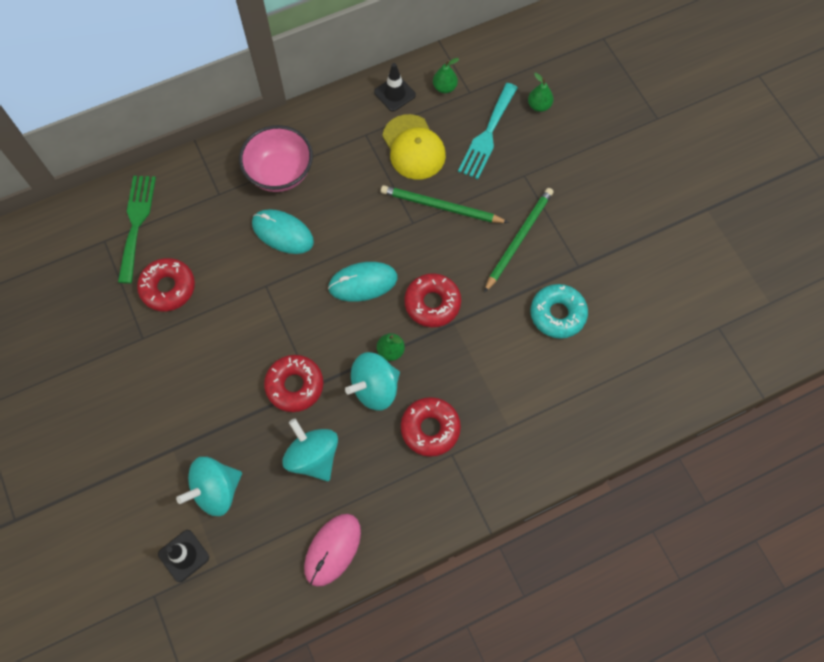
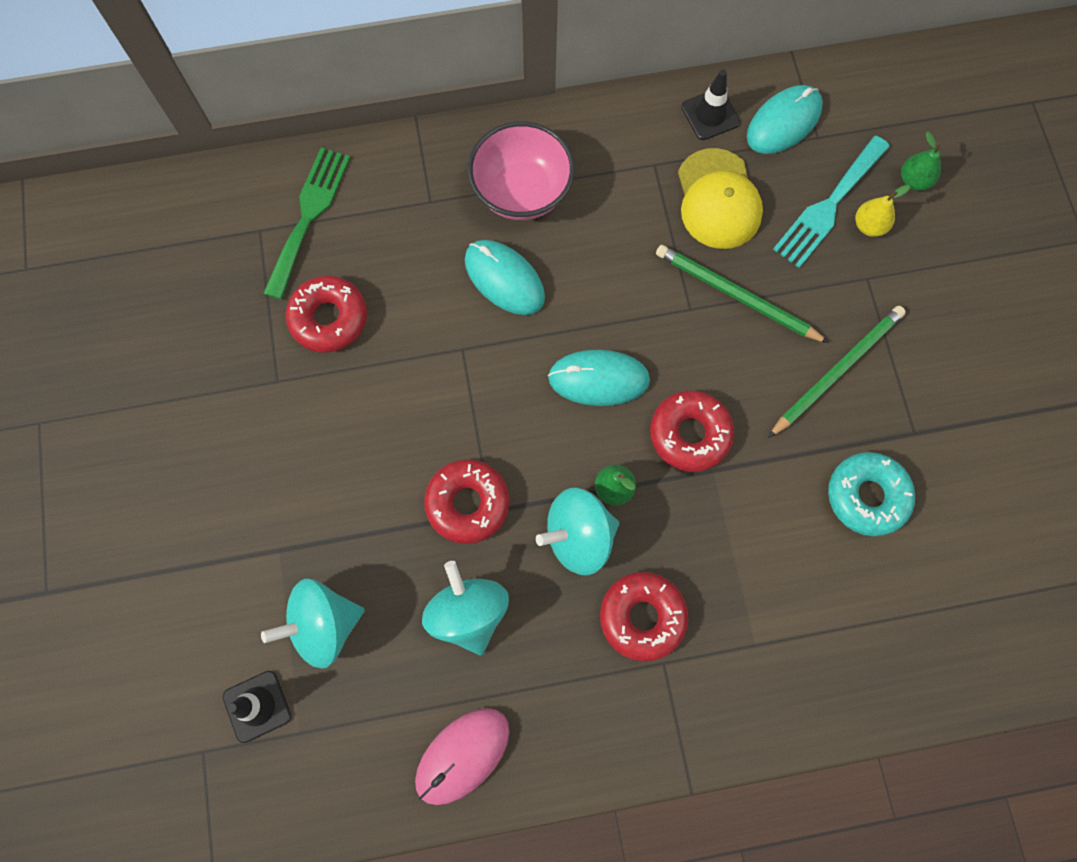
camera: 15 degrees right, 5 degrees up
green pear [433,58,459,93] -> turquoise mouse [747,85,823,154]
none -> yellow pear [856,185,910,237]

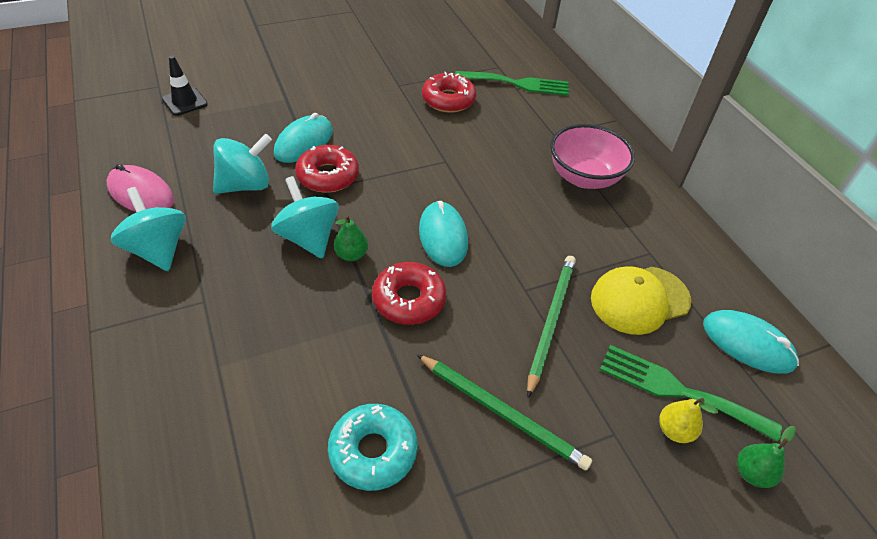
camera: 75 degrees right, 25 degrees down
turquoise spinning top [261,579,365,669] -> turquoise spinning top moved to [111,187,186,271]
turquoise mouse [465,240,545,315] -> turquoise mouse moved to [274,113,333,163]
red donut [600,572,688,661] -> none
black traffic cone [681,70,740,140] -> none
turquoise fork [773,136,890,268] -> green fork [600,345,782,442]

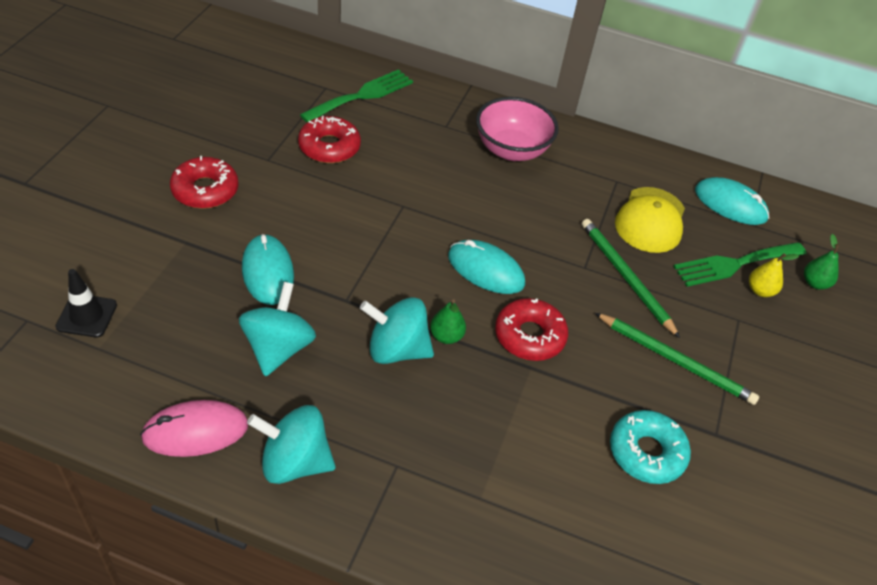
camera: 50 degrees left, 0 degrees up
red donut [295,145,359,193] -> red donut moved to [170,156,239,209]
green pencil [416,354,592,471] -> green pencil turned 45 degrees clockwise [595,313,759,405]
turquoise mouse [703,310,799,374] -> turquoise mouse turned 45 degrees clockwise [695,177,769,225]

